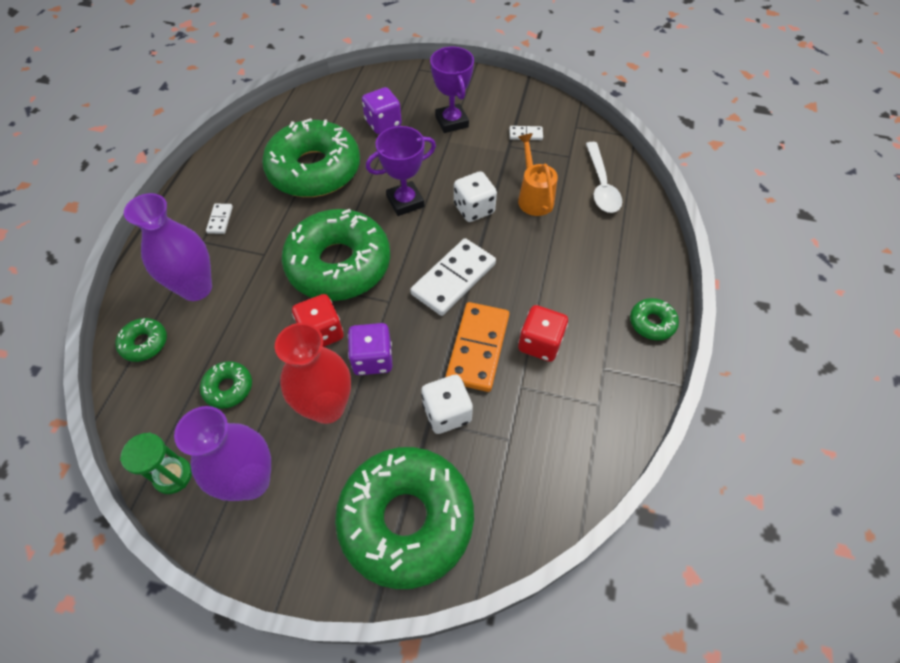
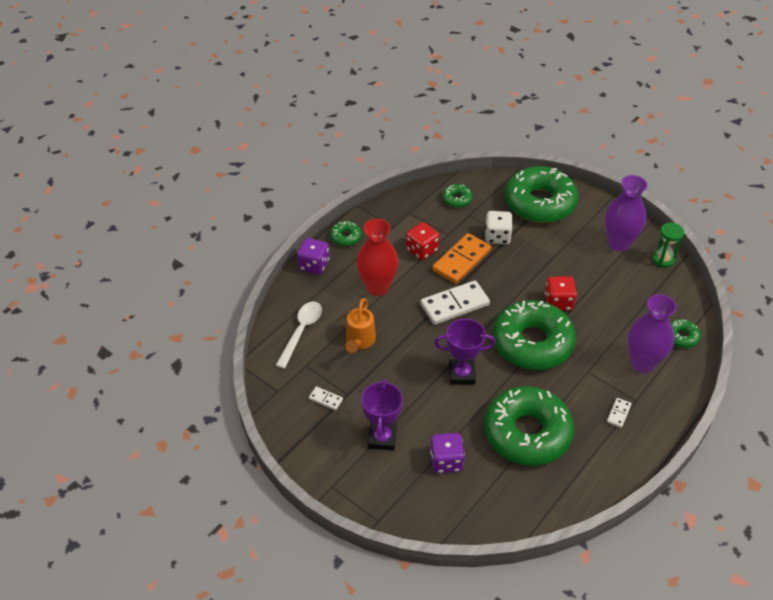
camera: 155 degrees left, 10 degrees down
green donut [200,361,252,409] -> green donut moved to [442,184,473,208]
red vase [275,323,351,424] -> red vase moved to [357,219,399,296]
purple dice [348,323,392,375] -> purple dice moved to [297,238,329,275]
white dice [454,171,497,222] -> none

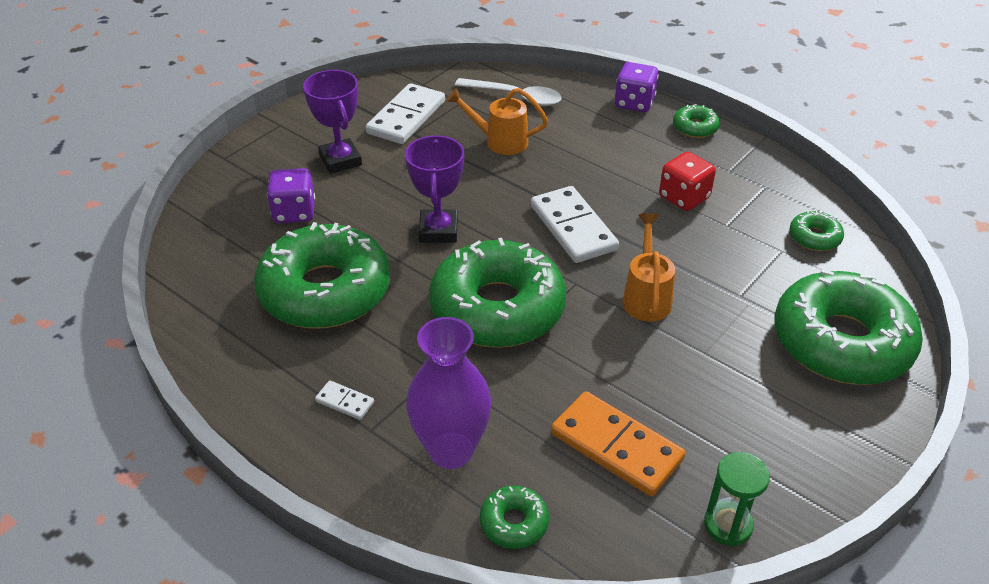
camera: 90 degrees right, 5 degrees down
white domino [309,386,343,410] -> white domino [366,83,445,144], size x2.18
red vase [357,219,399,296] -> none
purple trophy [361,379,403,450] -> purple trophy turned 60 degrees clockwise [303,70,362,174]
orange domino [432,233,491,284] -> orange domino moved to [551,391,685,496]
white dice [485,211,513,244] -> none
red dice [545,276,577,311] -> none
purple vase [605,175,648,251] -> none
none -> orange watering can [622,213,675,322]

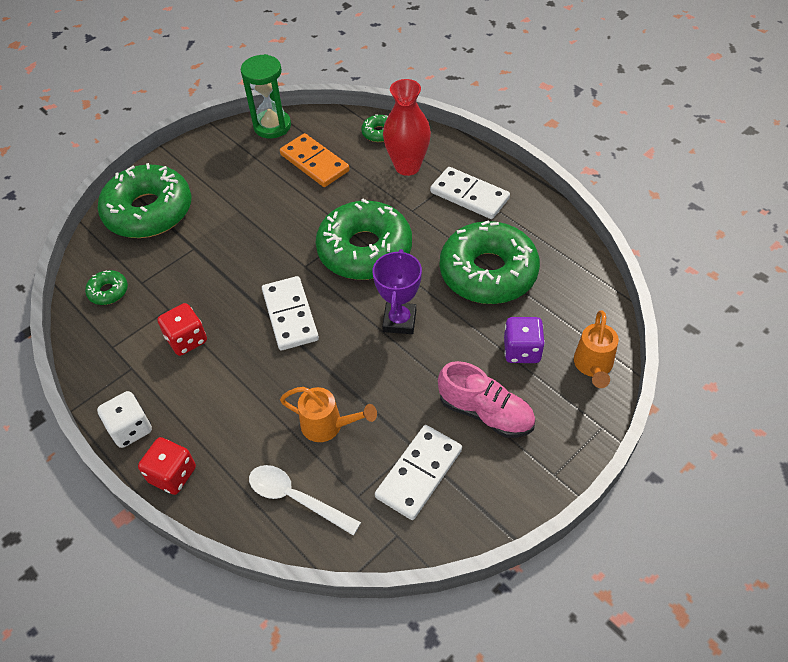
camera: 170 degrees left, 10 degrees up
purple trophy [303,70,362,174] -> pink shoe [438,361,535,438]
white domino [315,381,374,420] -> white domino [430,167,510,219], size x2.18
purple vase [406,317,491,469] -> red vase [383,79,431,176]
purple dice [615,62,659,112] -> red dice [138,437,196,495]
orange watering can [622,213,675,322] -> orange watering can moved to [574,310,619,388]
green donut [673,104,720,138] -> white dice [97,391,152,448]
green hourglass [704,452,770,546] -> green hourglass [241,54,291,138], size x1.54

